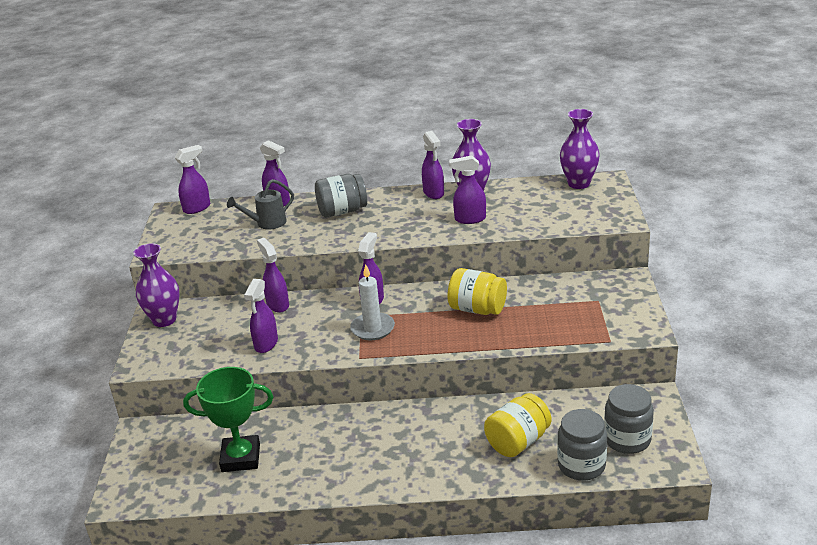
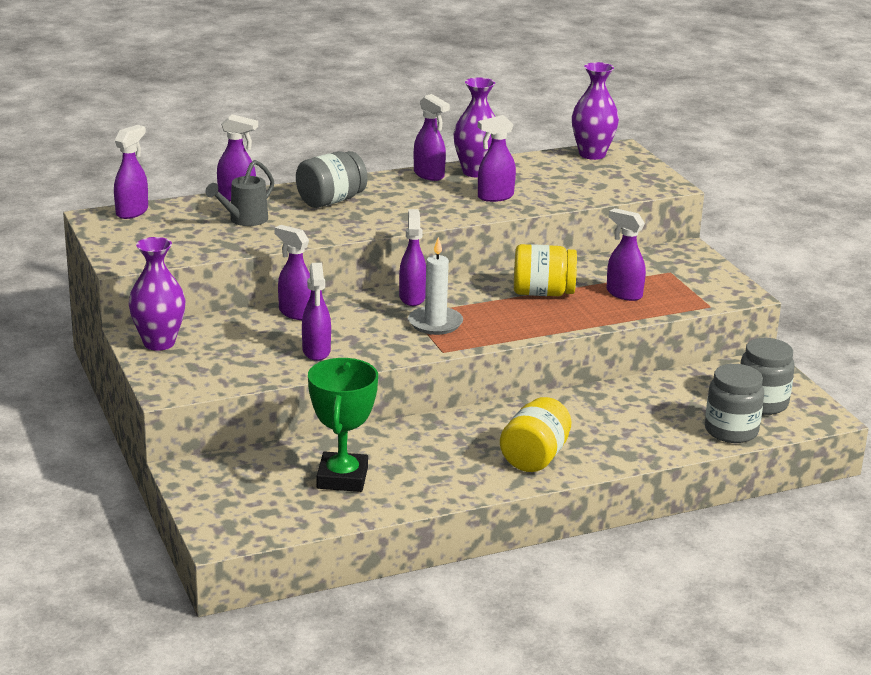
camera: 25 degrees left, 5 degrees down
green trophy [183,367,273,472] -> green trophy turned 60 degrees counterclockwise [308,358,378,492]
yellow jar [484,393,551,457] -> yellow jar moved to [500,397,571,472]
none -> purple spray bottle [607,208,646,301]

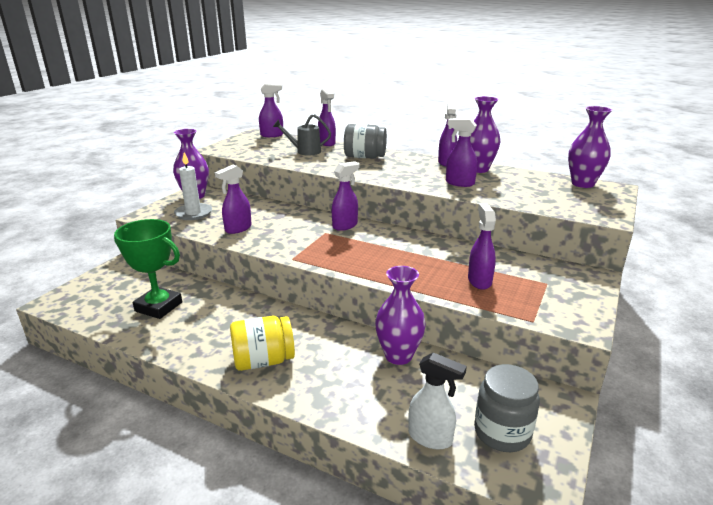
camera: 50 degrees right, 0 degrees up
purple spray bottle [274,225,311,320] -> none
green trophy [308,358,378,492] -> green trophy turned 60 degrees clockwise [114,219,182,319]
white candle [408,237,463,335] -> white candle moved to [174,152,212,220]
yellow jar [514,244,577,296] -> none
grey jar [705,364,764,443] -> white spray bottle [408,352,467,450]
none -> purple vase [375,266,426,365]

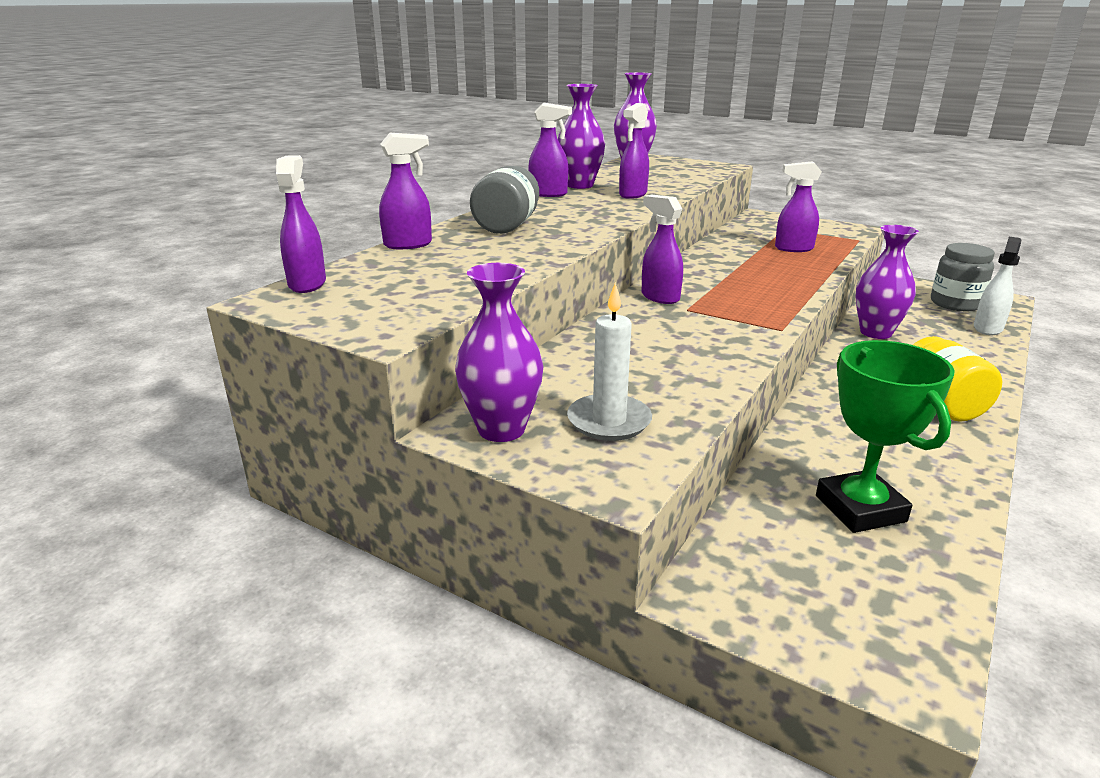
camera: 85 degrees left, 0 degrees up
green trophy [114,219,182,319] -> green trophy turned 45 degrees counterclockwise [816,340,955,533]
purple spray bottle [215,165,252,234] -> none
grey watering can [273,114,331,155] -> none

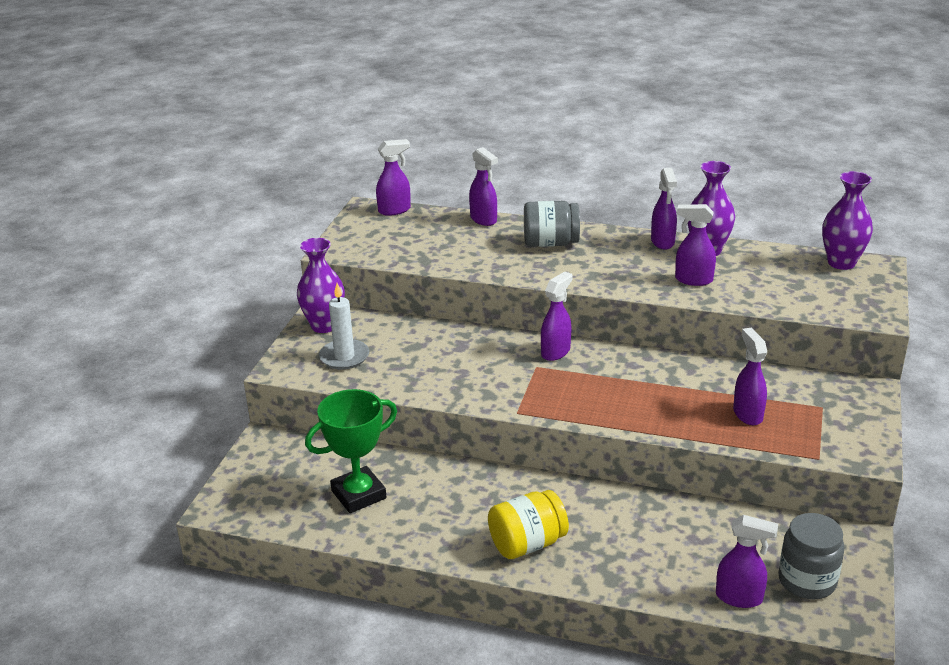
camera: 75 degrees right, 5 degrees up
purple vase [855,225,919,339] -> none
white spray bottle [974,237,1021,335] -> purple spray bottle [716,515,778,608]

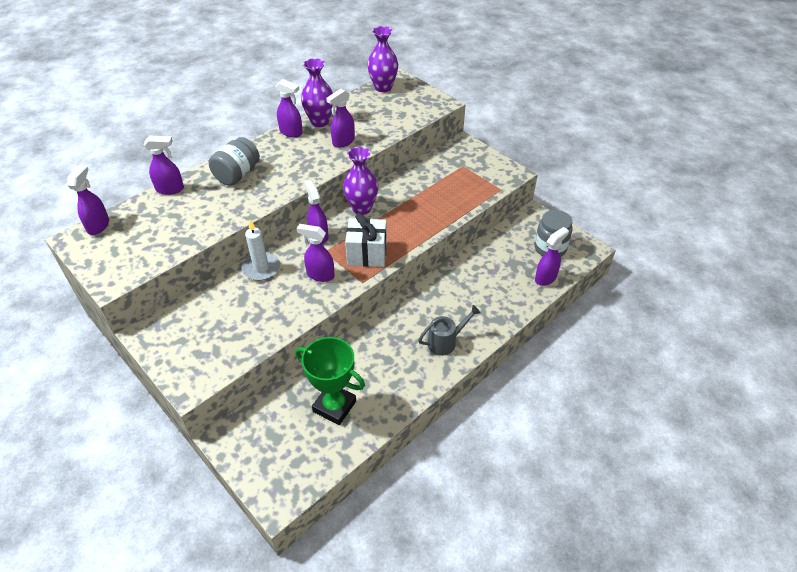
camera: 60 degrees left, 15 degrees up
purple vase [297,238,345,333] -> purple vase moved to [343,147,378,215]
green trophy [305,389,397,513] -> green trophy turned 60 degrees counterclockwise [295,337,365,425]
white candle [319,283,369,369] -> white candle moved to [241,220,280,281]
yellow jar [488,490,569,559] -> grey watering can [418,305,481,356]
purple spray bottle [733,328,767,425] -> purple spray bottle moved to [297,224,335,282]
none -> white gift [345,213,387,267]

